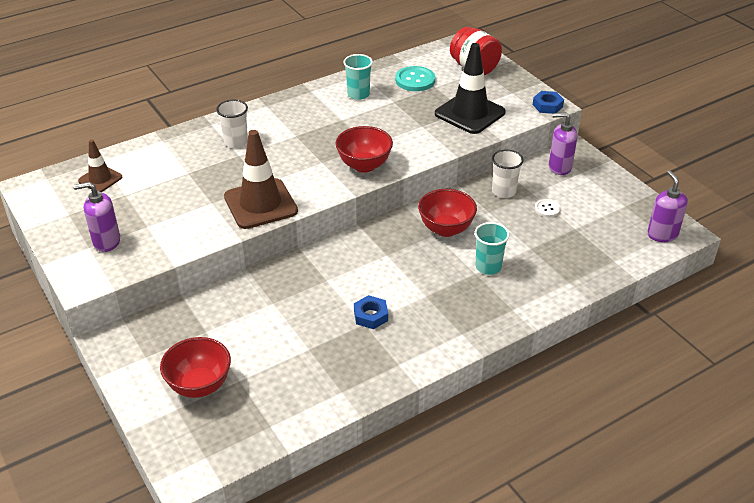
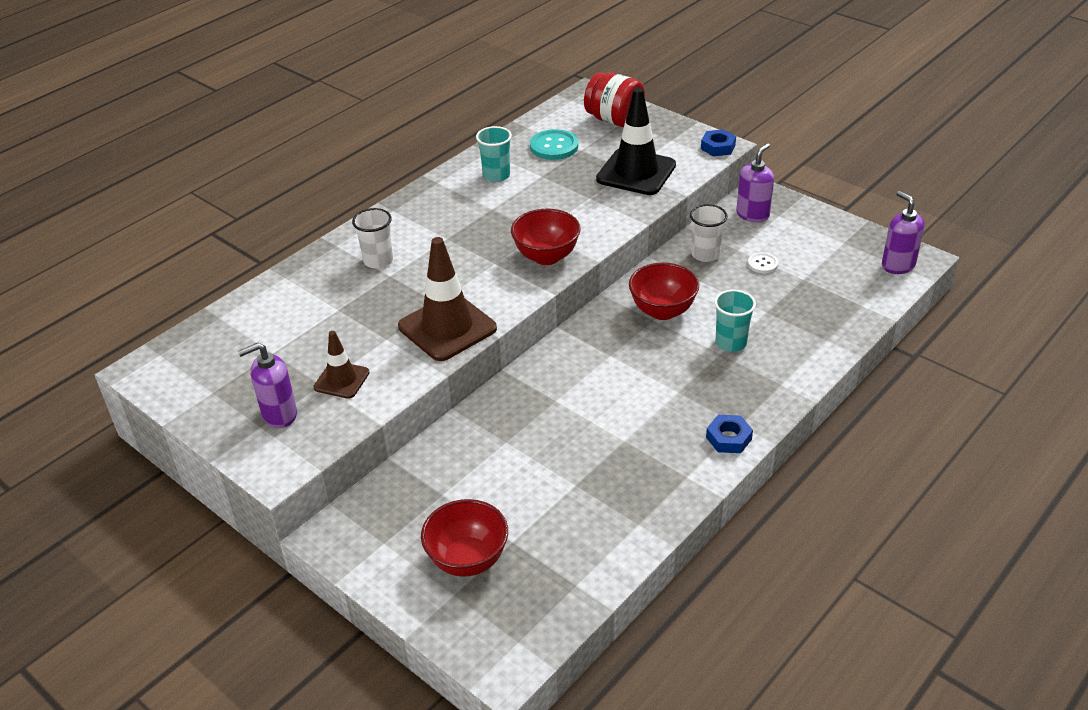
camera: 15 degrees left, 0 degrees up
brown traffic cone [78,139,122,192] -> brown traffic cone moved to [313,331,370,399]
blue nut [354,295,388,329] -> blue nut moved to [706,415,753,453]
purple soap dispenser [549,112,577,175] -> purple soap dispenser turned 135 degrees clockwise [736,143,774,222]

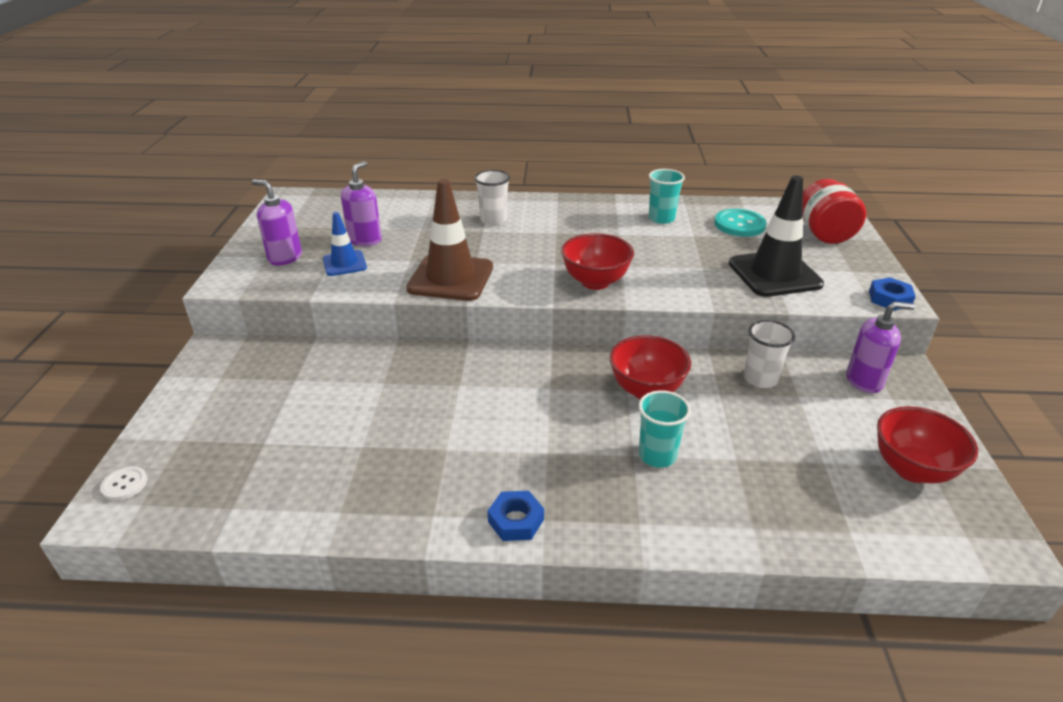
camera: 50 degrees right, 5 degrees down
brown traffic cone [313,331,370,399] -> blue traffic cone [323,212,367,276]
red bowl [421,499,508,577] -> red bowl moved to [877,406,978,483]
white button [748,252,778,273] -> white button moved to [100,466,147,501]
purple soap dispenser [882,191,925,274] -> purple soap dispenser moved to [341,161,382,246]

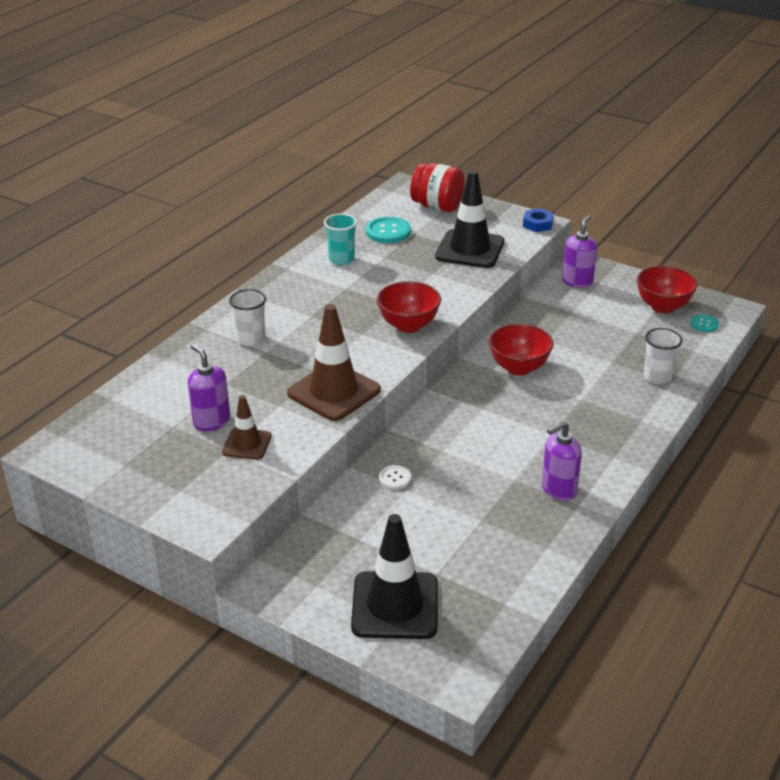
camera: 60 degrees left, 0 degrees up
white button [100,466,147,501] -> white button moved to [379,465,411,490]
purple soap dispenser [252,180,302,266] -> purple soap dispenser moved to [542,421,582,501]
blue traffic cone [323,212,367,276] -> brown traffic cone [222,395,272,460]
blue nut [488,491,544,541] -> none
turquoise cup [639,390,691,468] -> none
white cup [744,320,795,388] -> white cup moved to [644,328,683,384]
none -> black traffic cone [351,514,438,639]
none -> turquoise button [690,314,719,332]

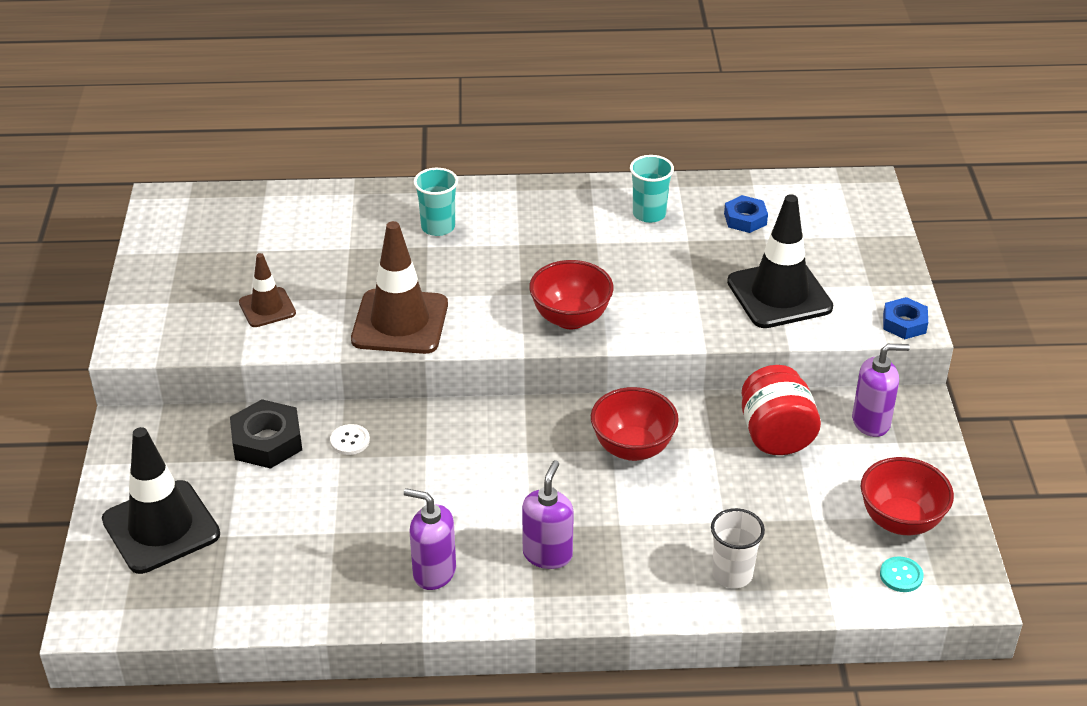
camera: 55 degrees right, 5 degrees up
purple soap dispenser [188,344,230,431] -> purple soap dispenser moved to [522,460,574,569]
white cup [229,289,266,346] -> turquoise cup [414,168,458,236]
turquoise button [366,217,411,243] -> blue nut [724,195,768,233]
red jar [410,163,465,212] -> red jar moved to [742,365,821,455]
none -> black nut [230,399,302,469]

